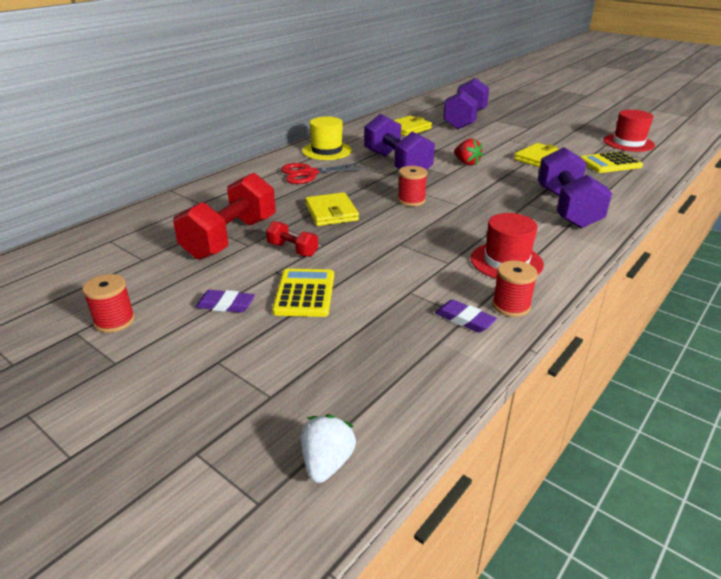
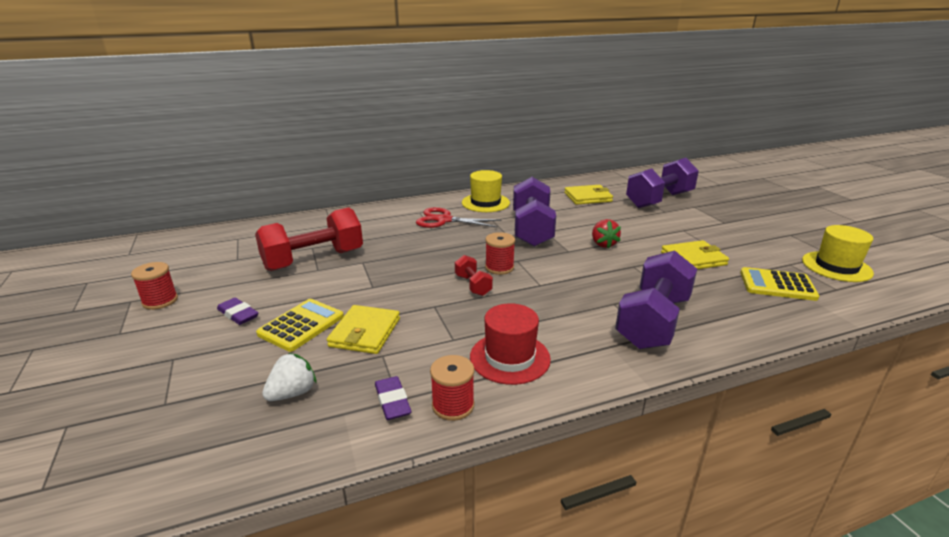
camera: 30 degrees right, 5 degrees down
red dumbbell [266,221,318,257] -> red dumbbell moved to [455,255,493,296]
white strawberry [301,414,356,483] -> white strawberry moved to [262,353,317,401]
yellow wallet [305,192,359,226] -> yellow wallet moved to [327,305,400,354]
red hat [603,110,655,152] -> yellow hat [802,225,874,282]

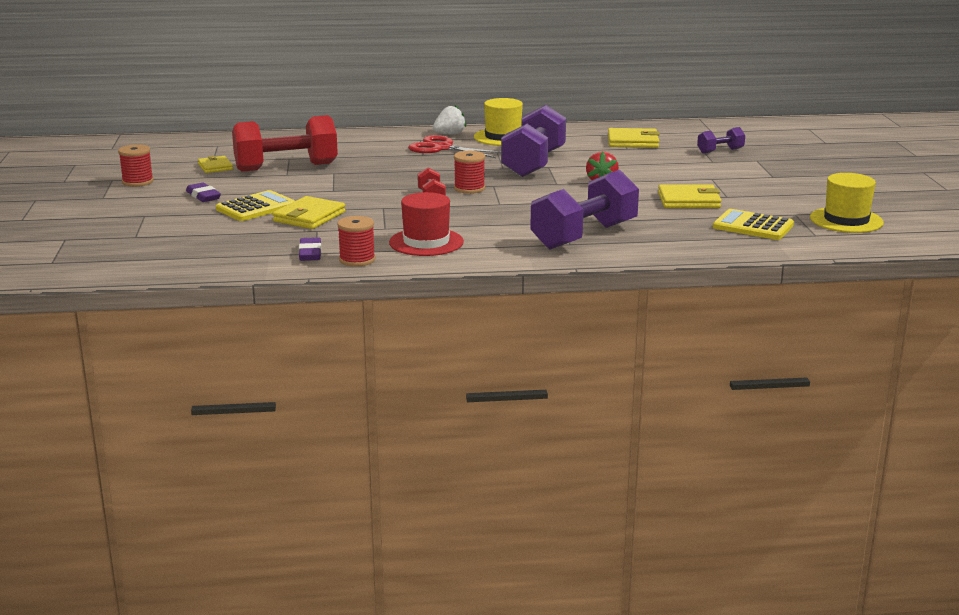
camera: 15 degrees right, 5 degrees down
white strawberry [262,353,317,401] -> white strawberry moved to [433,105,466,134]
purple dumbbell [626,158,699,208] -> purple dumbbell [697,127,745,154], size x0.47
none -> yellow wallet [198,156,233,173]

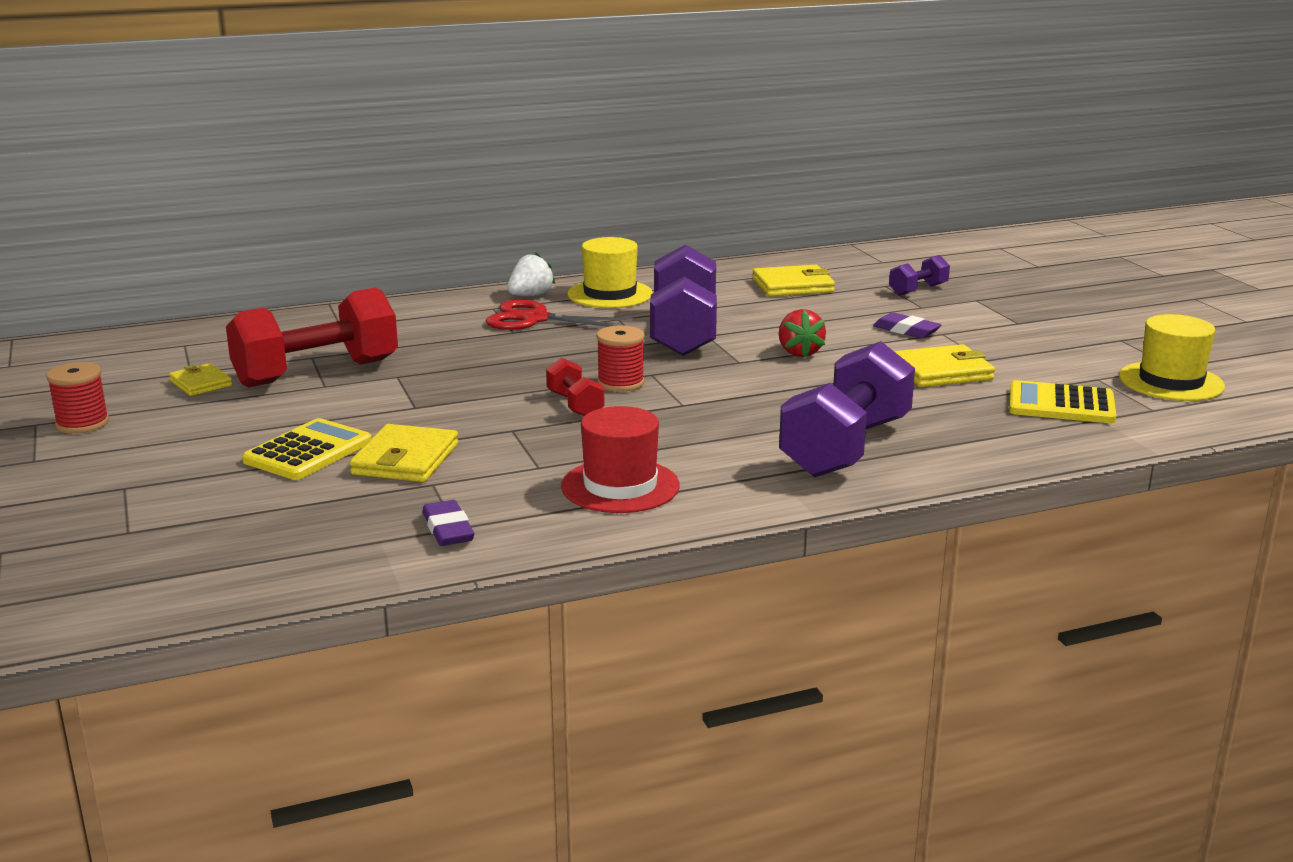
camera: 15 degrees left, 0 degrees up
purple eraser [186,183,221,202] -> purple eraser moved to [873,312,942,338]
red spool [337,216,375,267] -> none

